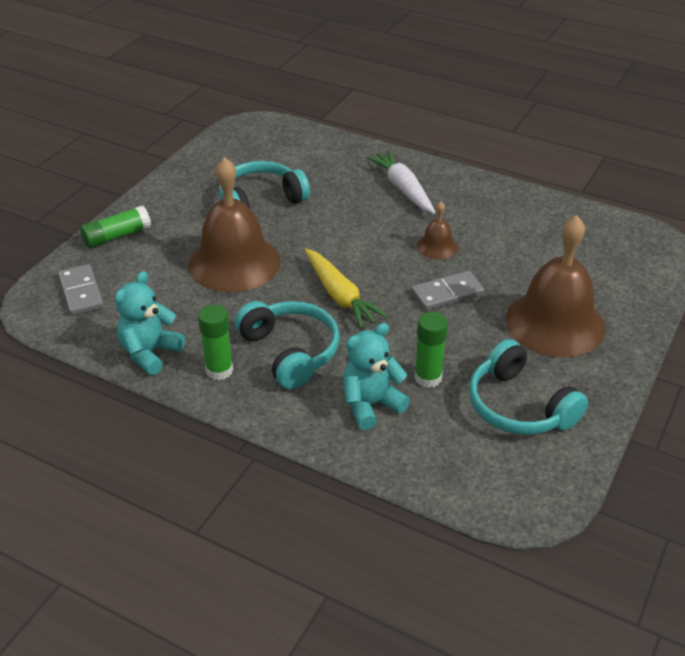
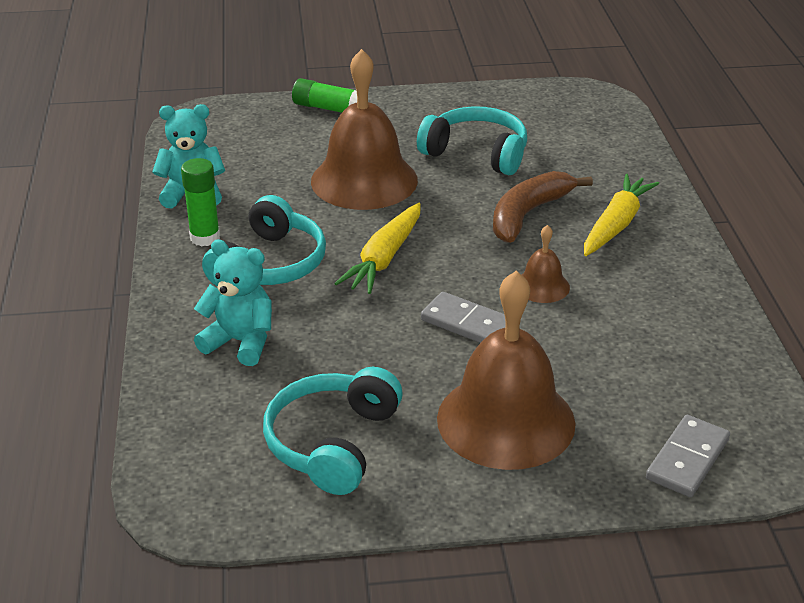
camera: 55 degrees right, 5 degrees down
grey domino [58,264,104,316] -> grey domino moved to [646,415,730,497]
white carrot [366,150,435,214] -> yellow carrot [584,174,659,256]
green glue stick [414,312,448,388] -> none
none -> brown banana [493,171,593,243]

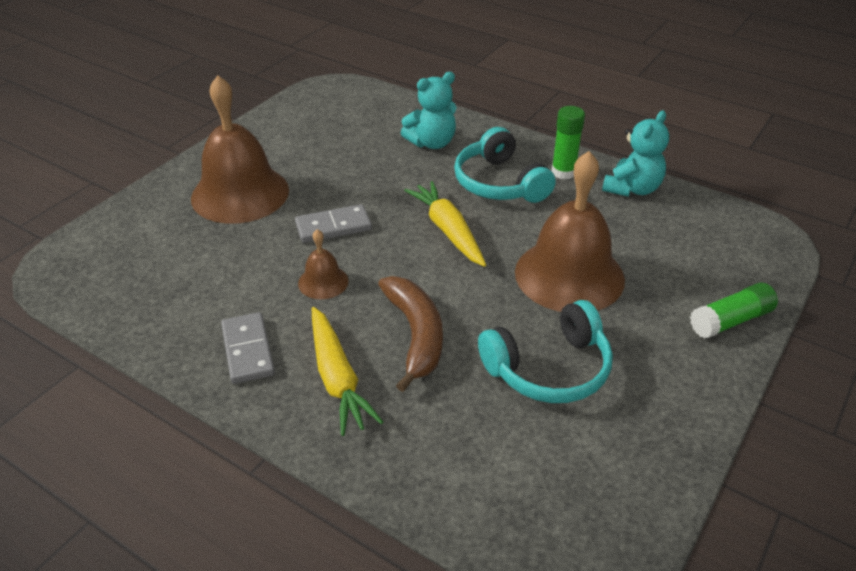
camera: 130 degrees right, 5 degrees up
turquoise headphones [263,367,403,495] -> none
grey domino [646,415,730,497] -> grey domino moved to [221,312,275,384]

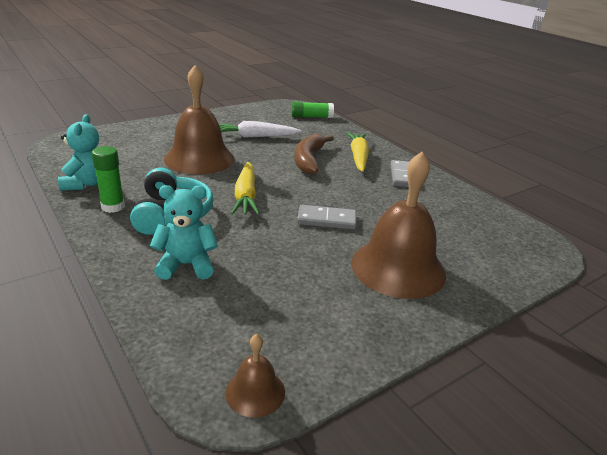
camera: 160 degrees left, 10 degrees down
brown bell [298,229,349,299] -> brown bell moved to [225,334,285,418]
turquoise headphones [478,300,613,403] -> white carrot [219,121,301,138]
turquoise teddy bear [602,110,669,197] -> turquoise teddy bear turned 120 degrees clockwise [58,114,99,191]
green glue stick [690,282,778,339] -> green glue stick moved to [291,101,334,118]

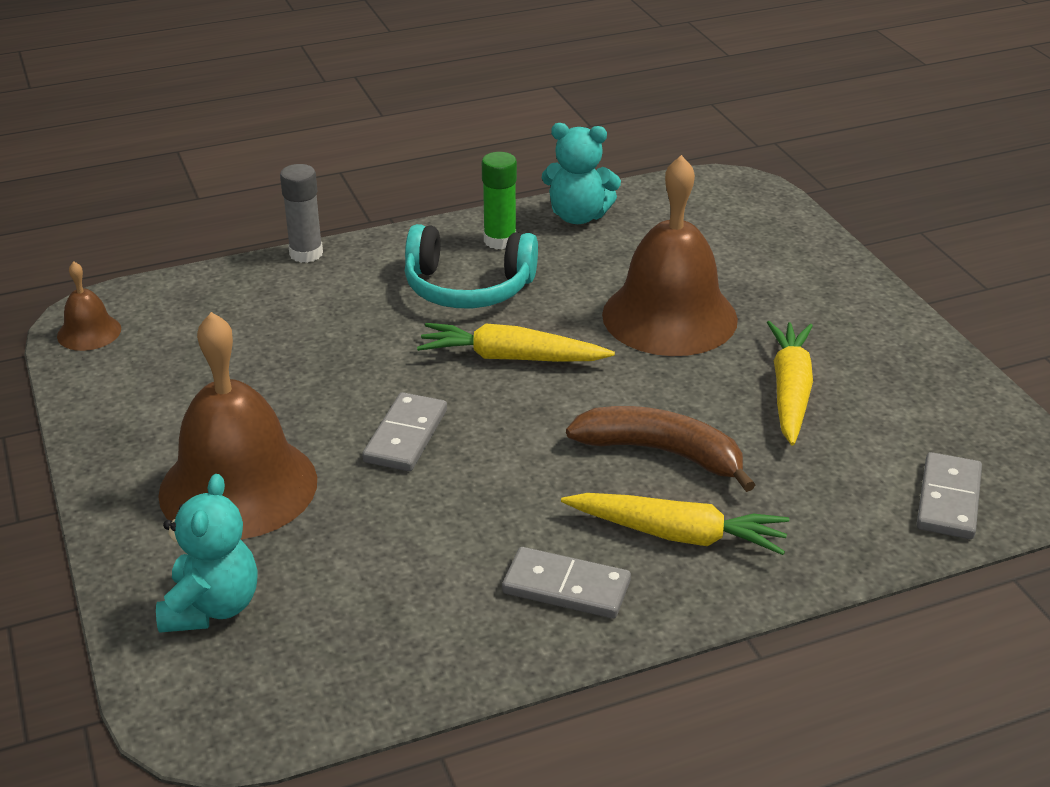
camera: 105 degrees right, 5 degrees up
turquoise teddy bear [150,185,218,280] -> turquoise teddy bear moved to [156,474,258,633]
white carrot [219,121,301,138] -> yellow carrot [767,321,813,445]
green glue stick [291,101,334,118] -> grey domino [917,452,982,539]
none -> grey glue stick [280,164,323,263]

